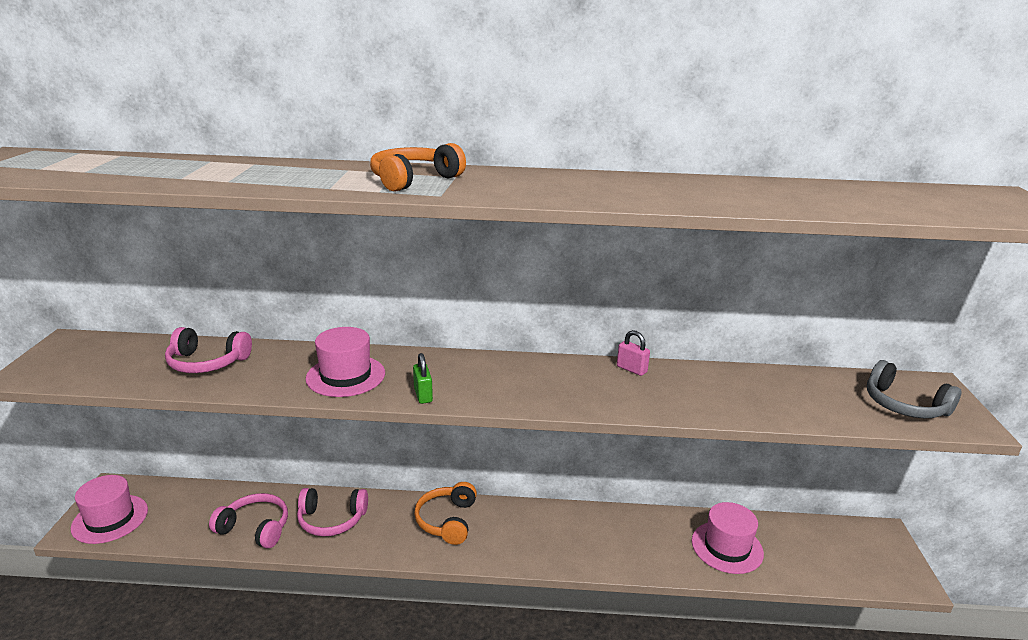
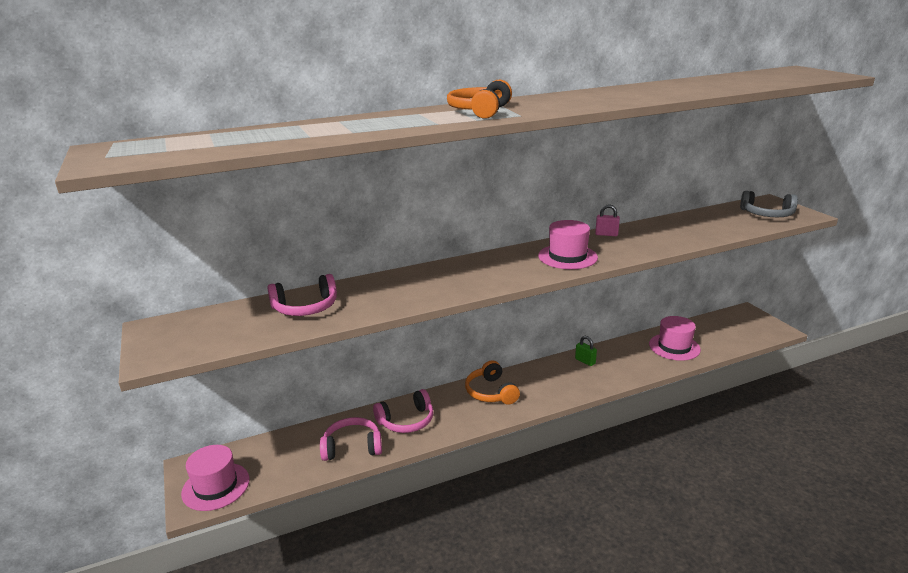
camera: 25 degrees left, 0 degrees up
pink hat [306,327,385,397] -> pink hat moved to [538,220,598,269]
green padlock [413,353,433,404] -> green padlock moved to [575,336,597,366]

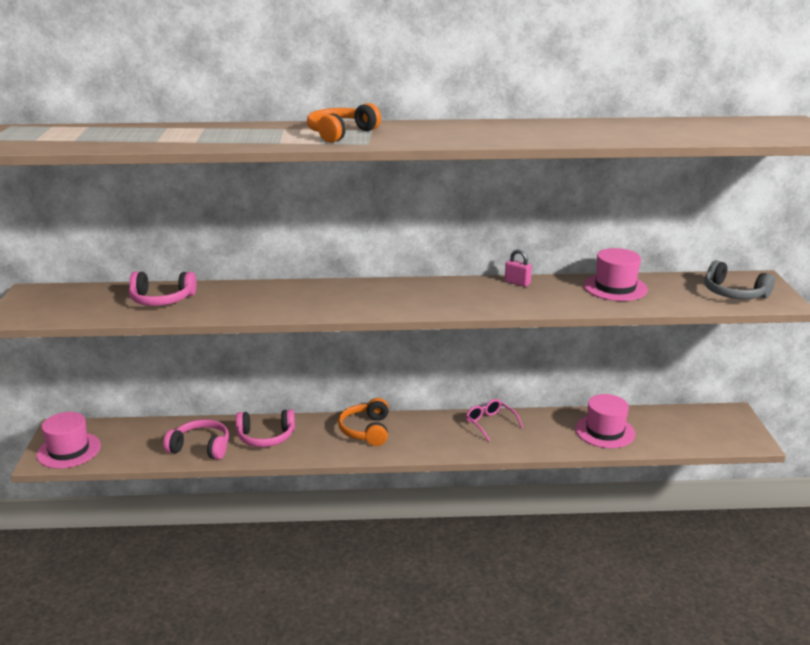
camera: 20 degrees right, 0 degrees up
pink hat [538,220,598,269] -> pink hat moved to [584,248,648,301]
green padlock [575,336,597,366] -> pink glasses [466,399,523,441]

